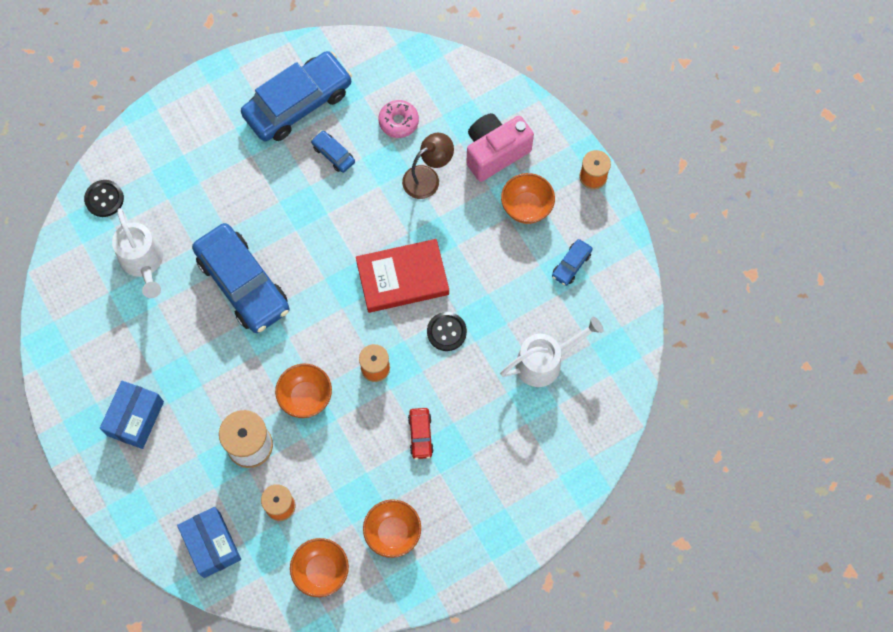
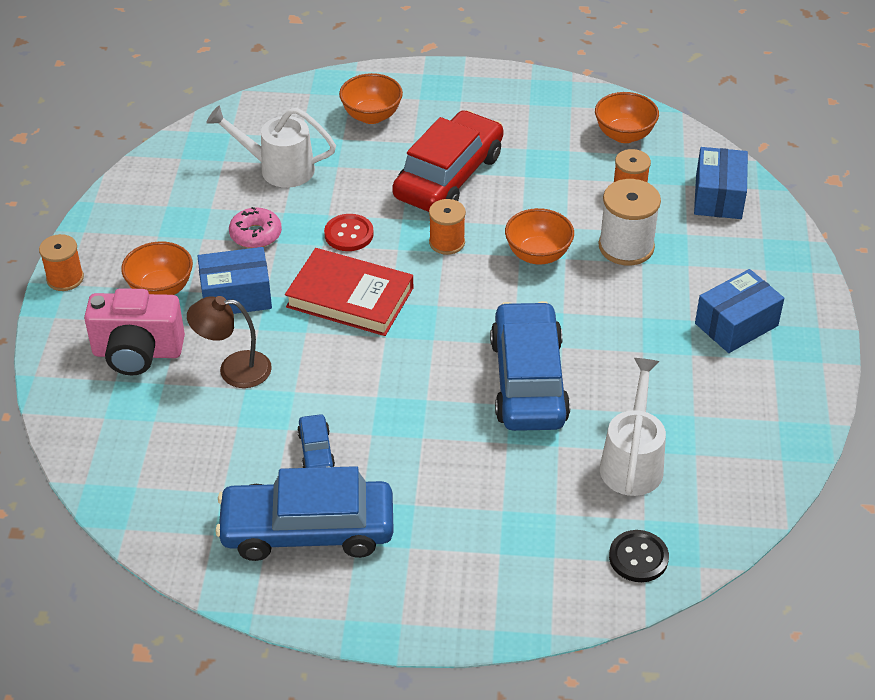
camera: 145 degrees left, 25 degrees down
orange bowl [363,499,421,558] -> orange bowl moved to [339,73,403,124]
pink donut [378,100,419,138] -> pink donut moved to [229,207,282,248]
red car [408,408,434,459] -> red car [392,110,504,212], size x2.34
black button [427,312,467,351] -> red button [324,214,374,251]
blue car [552,239,593,286] -> none
none -> blue box [198,247,272,314]

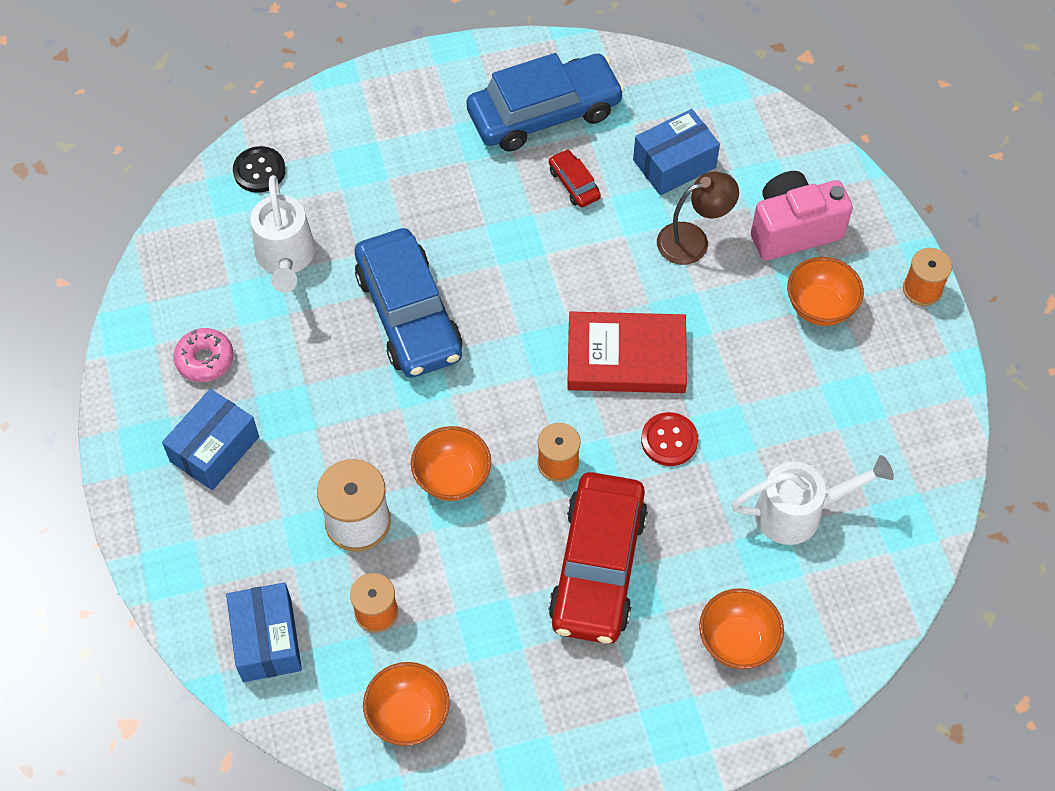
camera: 160 degrees right, 15 degrees up
blue box [198,247,272,314] -> blue box moved to [633,109,720,195]
pink donut [229,207,282,248] -> pink donut moved to [173,328,234,382]
blue car [297,414,335,468] -> red car [549,149,601,208]

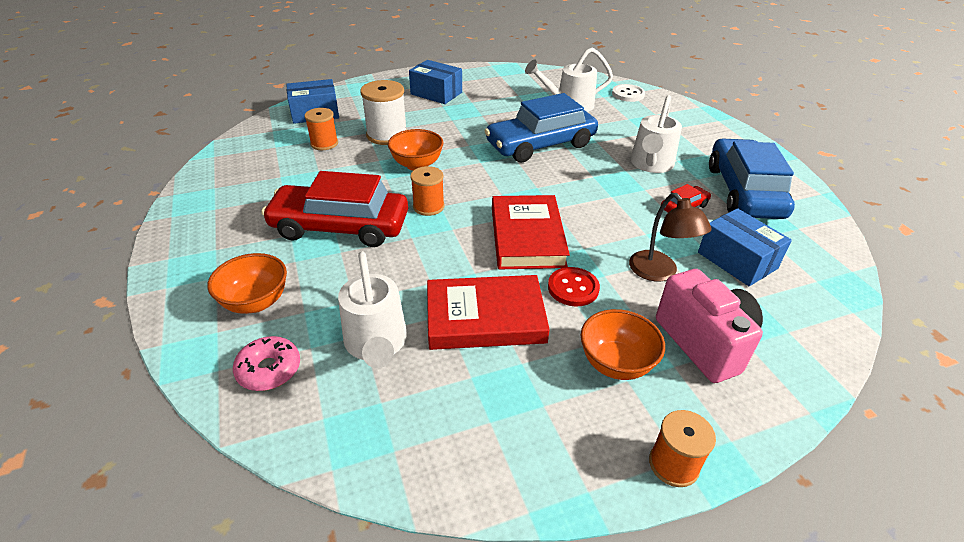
camera: 85 degrees right, 20 degrees down
pink donut [173,328,234,382] -> pink donut moved to [233,336,300,391]
black button [233,146,286,193] -> white button [612,84,645,102]
orange bowl [363,662,450,746] -> none
blue car [466,53,625,151] -> blue car turned 150 degrees counterclockwise [709,138,795,219]
red button [641,412,698,466] -> red button moved to [548,267,600,306]
none -> red book [427,275,550,350]
none -> white watering can [630,95,682,173]

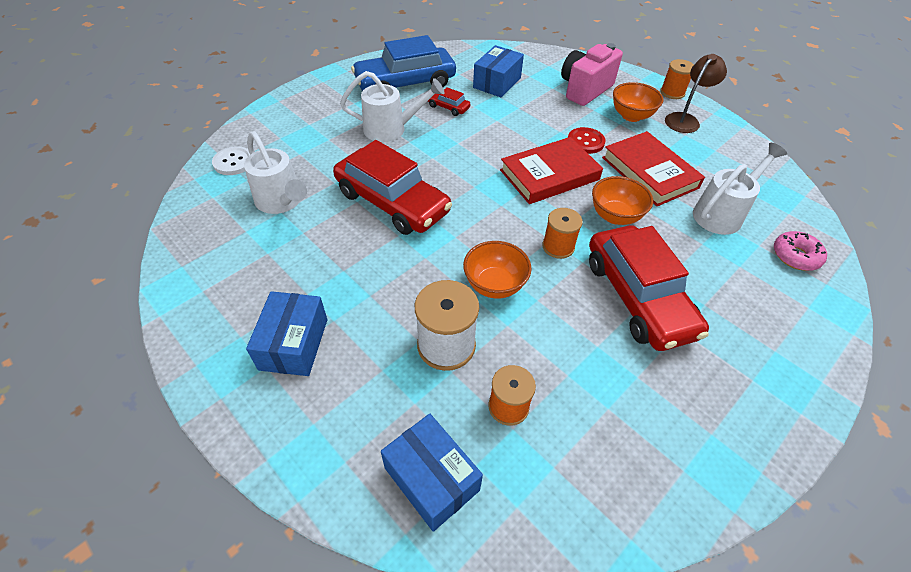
camera: 115 degrees left, 10 degrees up
orange bowl [207,253,287,314] -> orange bowl moved to [592,176,653,225]
blue car [485,93,598,162] -> red car [333,140,452,235]
brown lamp [629,193,712,281] -> brown lamp moved to [665,54,727,133]

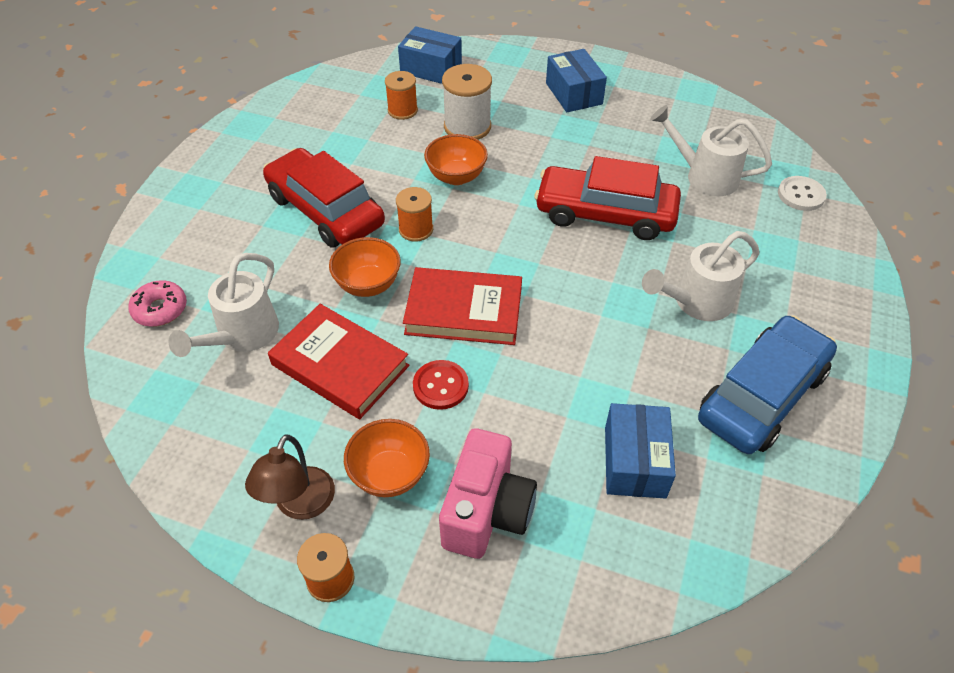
camera: 155 degrees right, 0 degrees up
red car [428,87,470,116] -> none
red book [500,137,603,204] -> red book turned 60 degrees clockwise [403,267,522,345]

